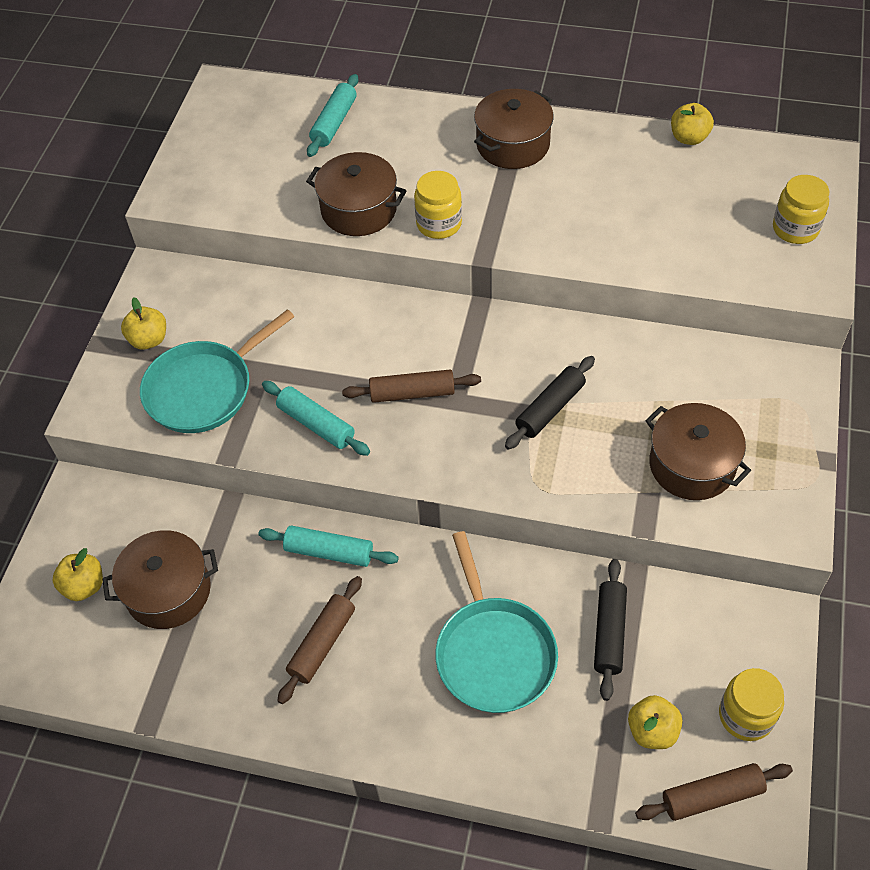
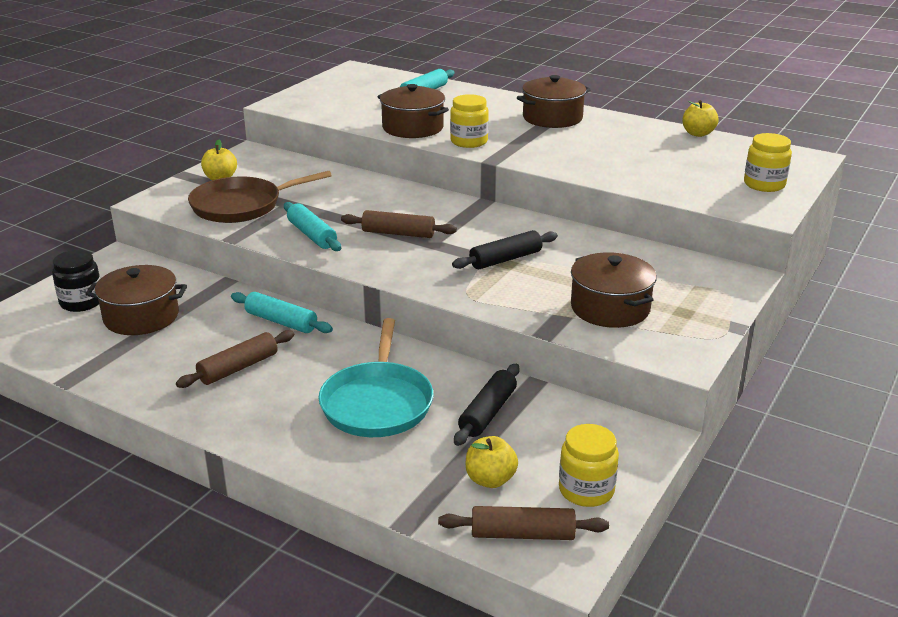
camera: 15 degrees right, 25 degrees down
yellow apple [52,548,103,601] -> black jar [52,250,100,312]
turquoise pan [140,309,295,433] -> brown pan [188,171,332,223]

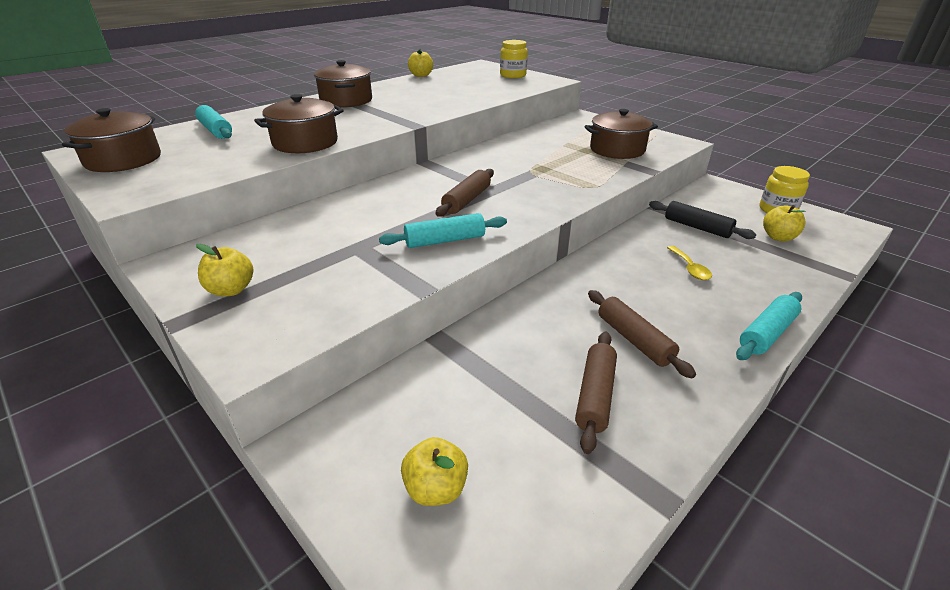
camera: 75 degrees left, 5 degrees up
black jar [52,250,100,312] -> yellow apple [401,437,468,506]
brown pot [86,265,187,335] -> brown pot moved to [62,108,161,172]
brown pan [188,171,332,223] -> none
turquoise rolling pin [231,292,333,333] -> turquoise rolling pin moved to [736,292,802,360]
turquoise pan [318,318,433,437] -> yellow spoon [667,246,712,280]
brown rolling pin [438,506,609,540] -> brown rolling pin moved to [575,332,617,454]
yellow jar [450,94,489,148] -> none
black rolling pin [452,230,558,269] -> none

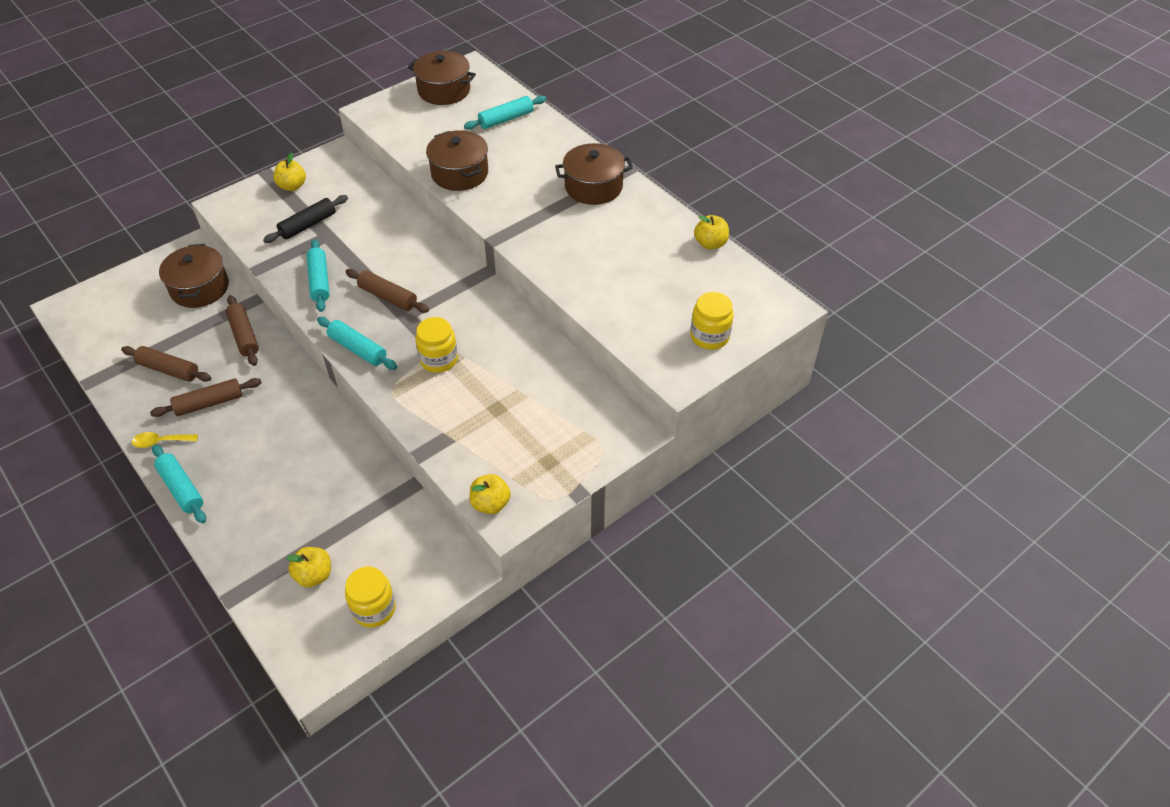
camera: 95 degrees right, 15 degrees up
yellow apple [401,437,468,506] -> yellow apple moved to [469,474,511,514]
brown pot [584,109,658,159] -> brown pot moved to [159,244,229,308]
black rolling pin [649,201,756,239] -> black rolling pin moved to [263,195,348,243]
yellow spoon [667,246,712,280] -> yellow spoon moved to [132,432,198,448]
none -> brown rolling pin [226,295,259,366]
none -> turquoise rolling pin [317,317,397,370]
none -> yellow jar [415,317,458,373]

